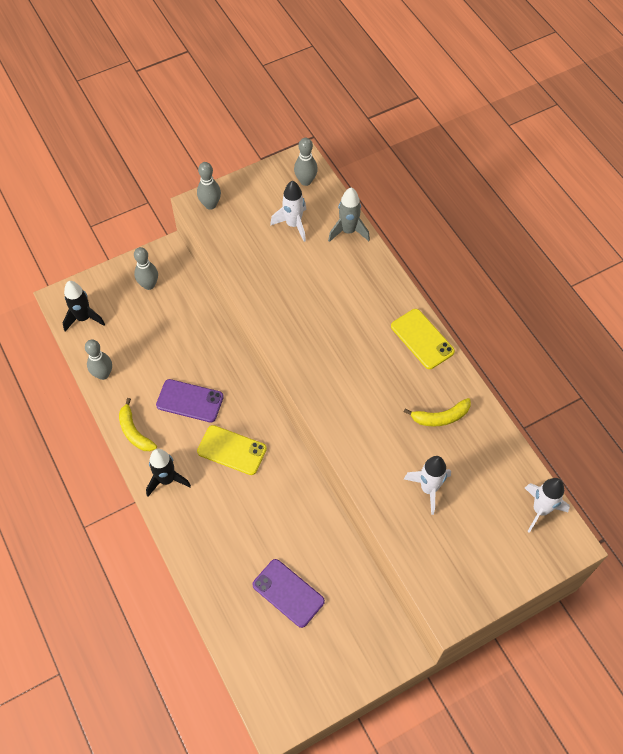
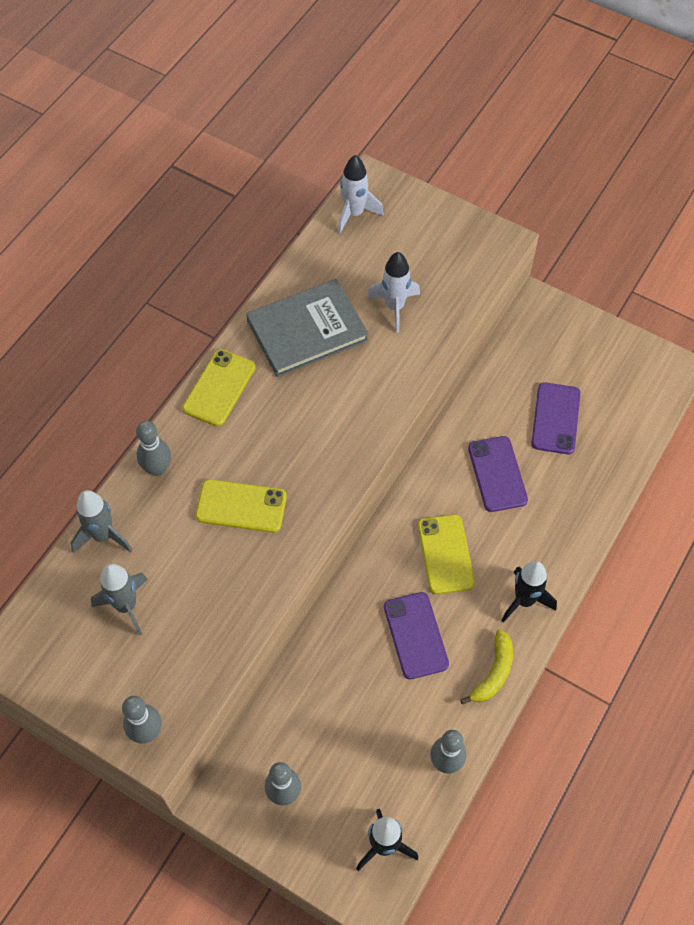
camera: 120 degrees left, 0 degrees up
white rocket [270,181,307,242] -> grey rocket [91,564,148,636]
grey bowling pin [294,138,318,186] -> grey bowling pin moved to [136,421,171,476]
yellow banana [404,398,471,427] -> grey book [246,279,369,377]
none -> yellow phone [196,479,287,533]
none -> purple phone [468,436,528,512]

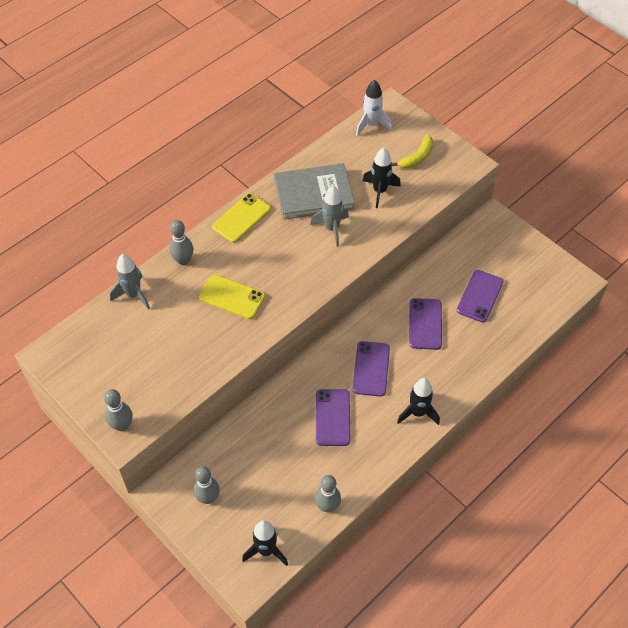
camera: 15 degrees right, 5 degrees down
grey rocket [91,564,148,636] -> grey rocket moved to [310,186,349,247]
white rocket [367,252,420,333] -> black rocket [362,147,401,208]
yellow phone [418,514,475,594] -> purple phone [352,341,390,397]
yellow banana [460,629,513,705] -> yellow banana moved to [392,134,433,168]

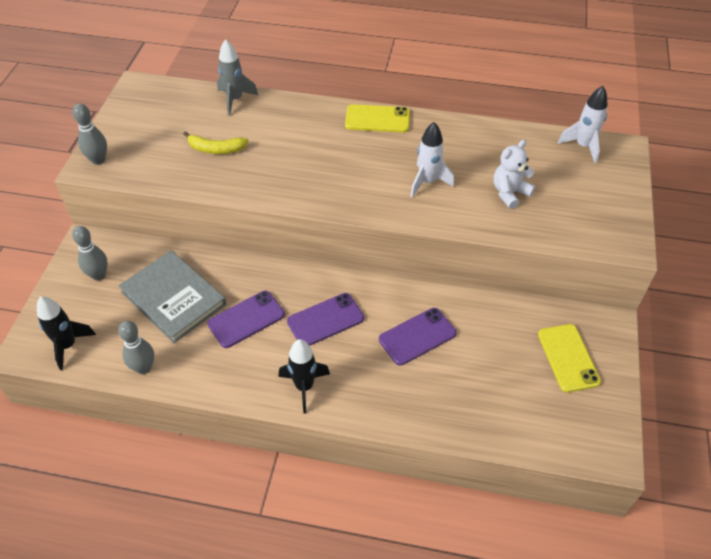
camera: 55 degrees right, 5 degrees down
grey bowling pin [169,220,193,265] -> none
yellow phone [199,274,265,319] -> yellow phone moved to [538,324,601,392]
grey book [274,163,355,219] -> grey book moved to [119,250,226,343]
grey rocket [310,186,349,247] -> white rocket [410,122,454,197]
black rocket [362,147,401,208] -> white teddy bear [494,140,535,209]
yellow banana [392,134,433,168] -> yellow banana moved to [183,131,249,154]
purple phone [457,270,503,323] -> none

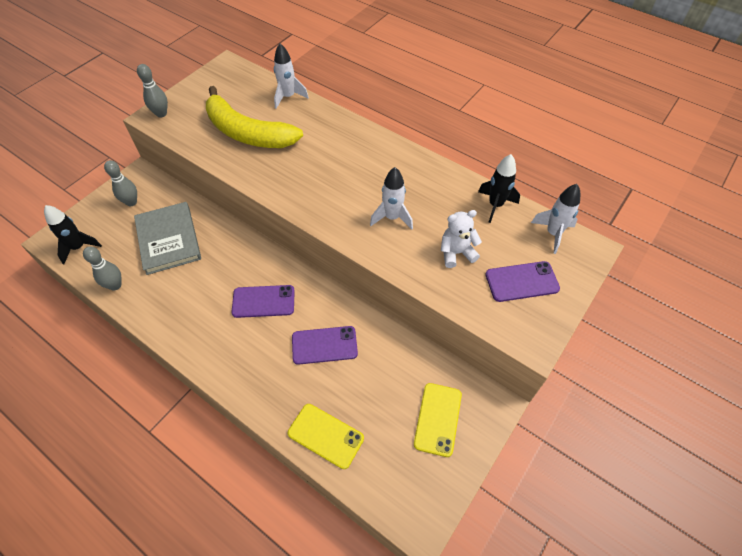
camera: 25 degrees right, 5 degrees up
yellow banana [183,131,249,154] -> yellow banana [206,86,303,148], size x2.17
purple phone [207,291,285,348] -> purple phone moved to [485,261,560,302]
grey rocket [217,39,258,116] -> white rocket [274,43,309,109]
black rocket [278,339,330,414] -> black rocket moved to [478,154,520,223]
yellow phone [345,104,410,132] -> yellow phone moved to [288,404,364,469]

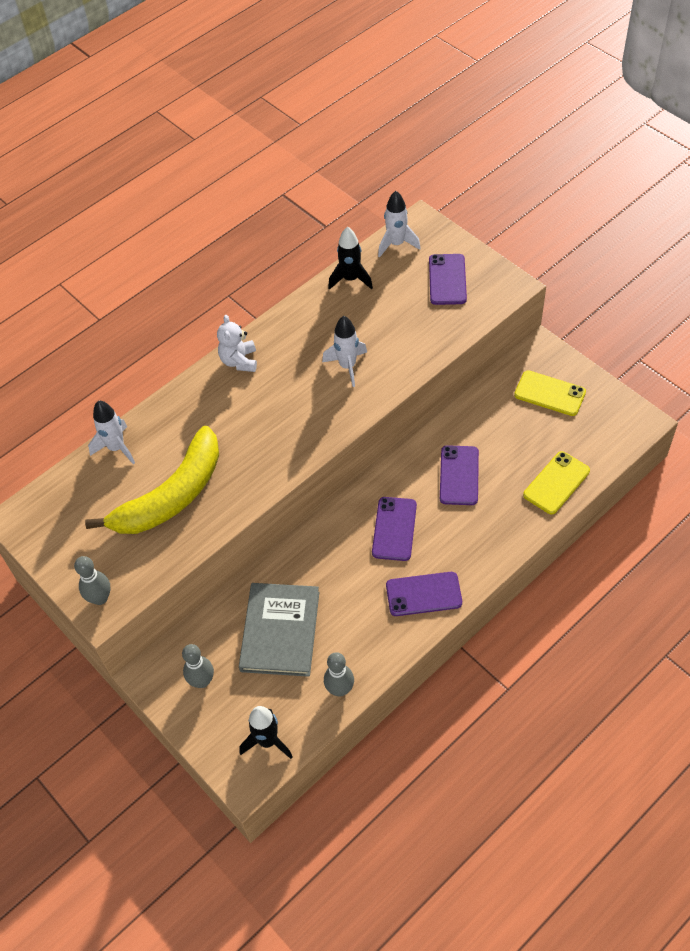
camera: 75 degrees left, 0 degrees up
grey book [134,202,201,275] -> grey book turned 75 degrees counterclockwise [239,583,319,677]
white teddy bear [441,210,482,268] -> white teddy bear moved to [217,315,257,372]
none -> purple phone [386,572,462,616]

